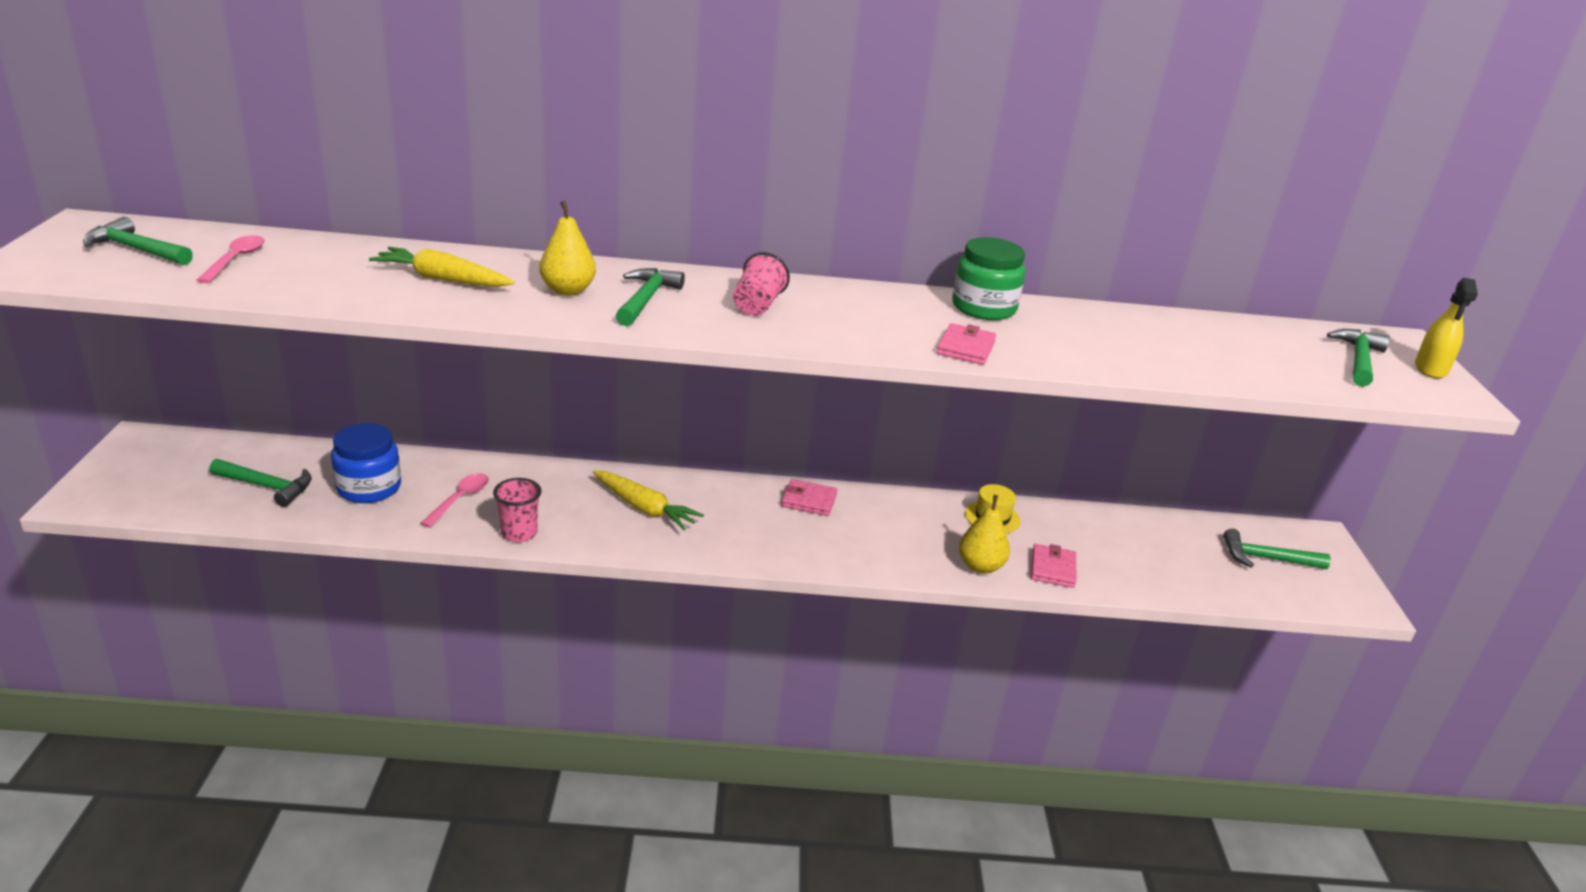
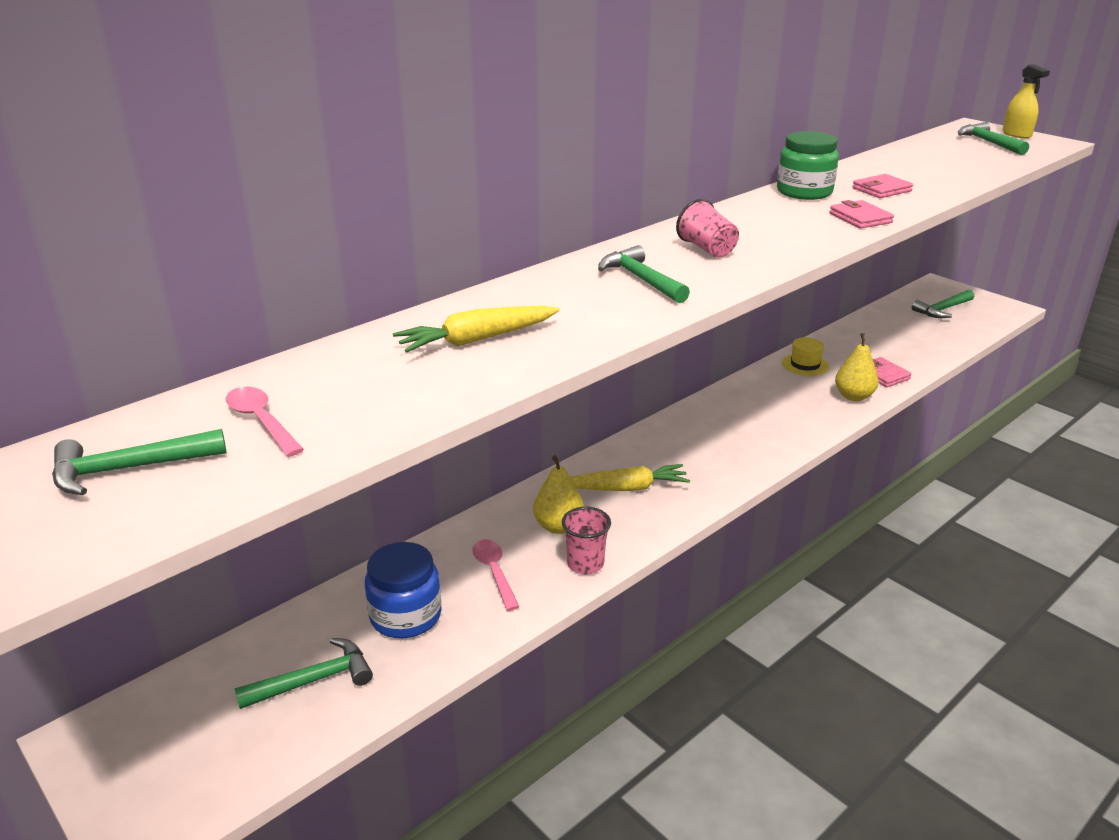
camera: 40 degrees left, 0 degrees up
yellow pear [540,201,596,296] -> yellow pear moved to [533,455,584,534]
pink wallet [781,479,837,516] -> pink wallet moved to [852,174,913,198]

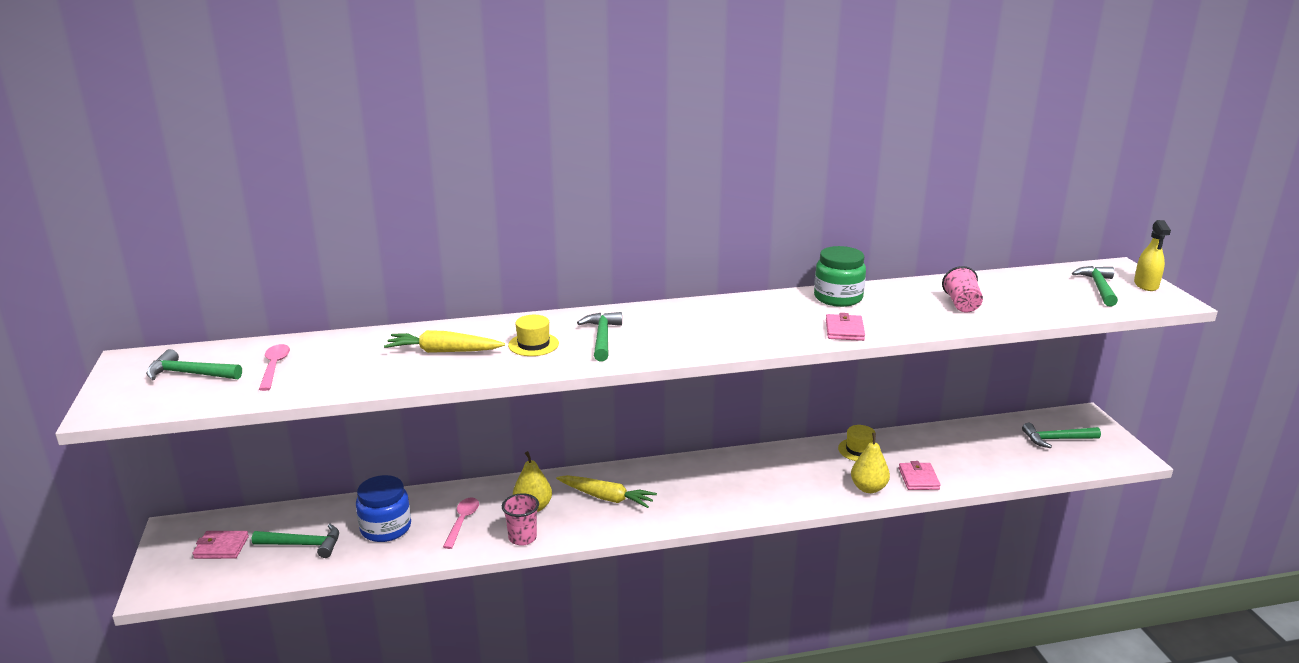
camera: 30 degrees right, 5 degrees down
pink cup [676,199,739,258] -> pink cup moved to [942,266,983,312]
pink wallet [852,174,913,198] -> pink wallet moved to [192,531,249,559]
none -> yellow hat [508,315,559,356]

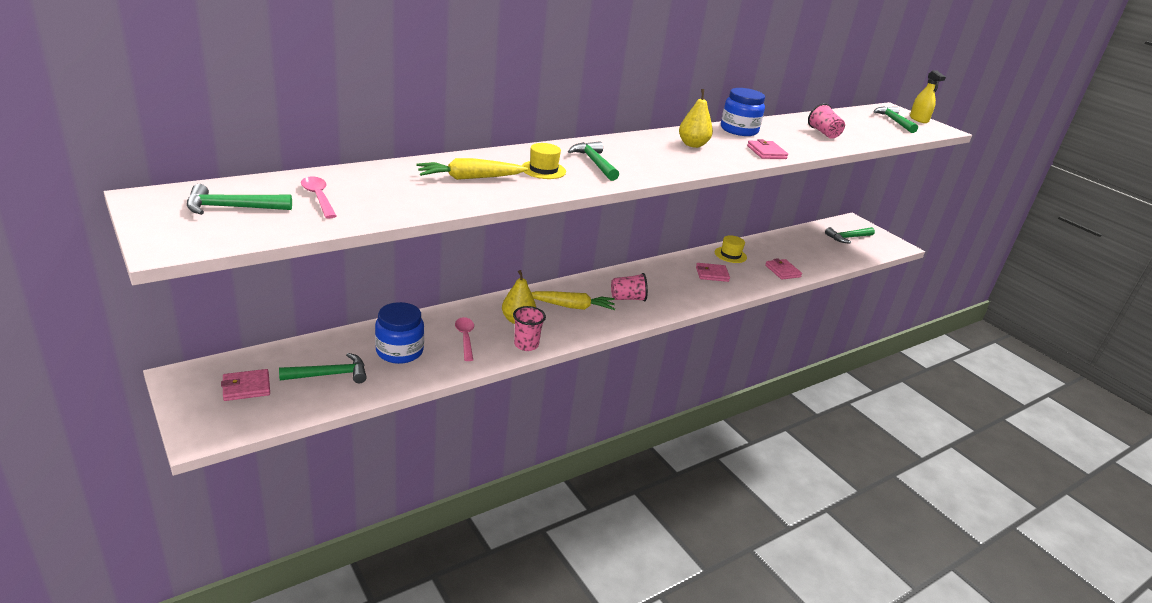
camera: 25 degrees left, 5 degrees up
green jar [814,246,866,307] -> blue jar [721,88,765,136]
yellow pear [851,433,890,493] -> yellow pear moved to [679,89,713,148]
none -> pink cup [611,273,648,302]
none -> pink wallet [696,263,730,282]

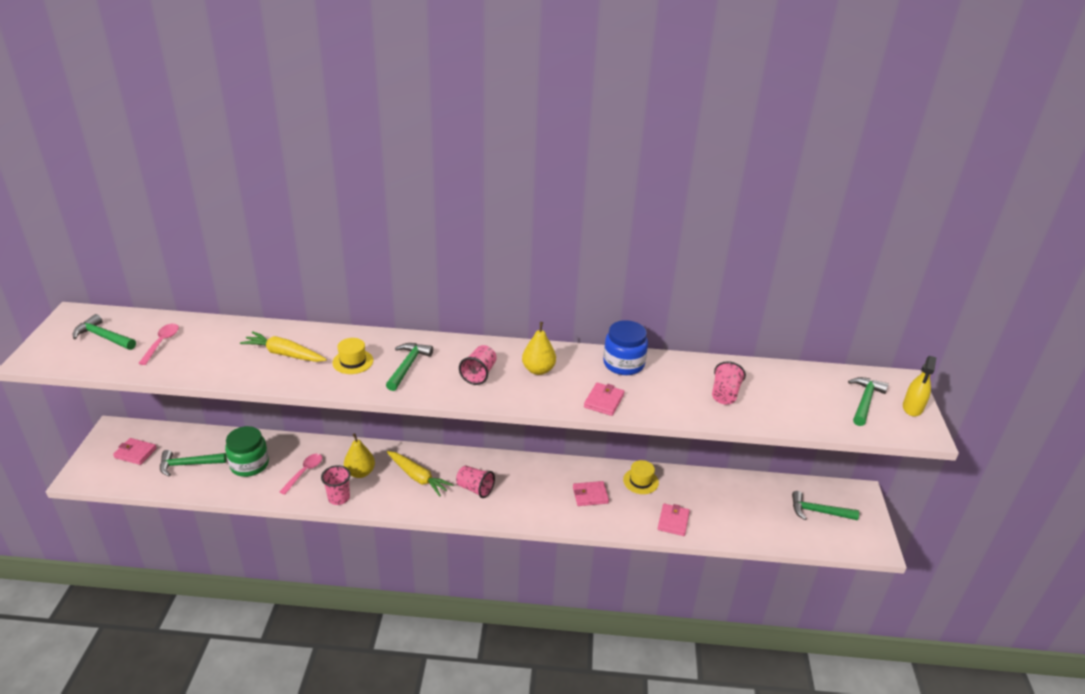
camera: 40 degrees right, 5 degrees up
green hammer [279,353,367,383] -> green hammer turned 150 degrees clockwise [160,450,226,476]
blue jar [375,302,424,364] -> green jar [225,426,269,477]
pink wallet [696,263,730,282] -> pink wallet turned 45 degrees counterclockwise [573,481,609,506]
none -> pink cup [459,345,497,385]

